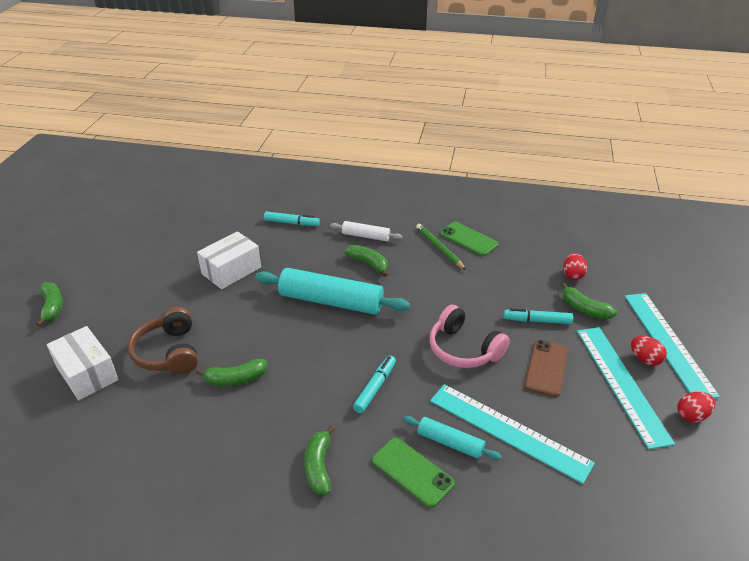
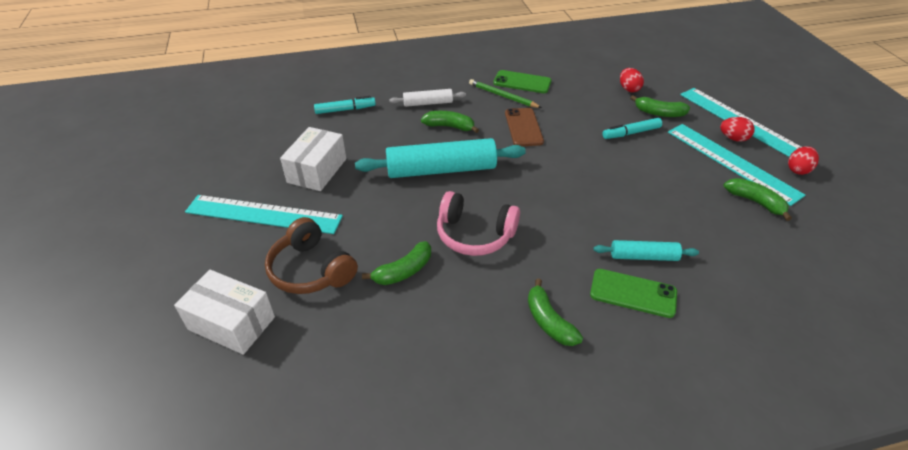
camera: 25 degrees left, 5 degrees up
green banana [36,282,63,327] -> green banana moved to [724,178,792,221]
turquoise marker [353,356,396,413] -> none
pink headphones [429,305,510,368] -> pink headphones moved to [437,191,520,256]
turquoise ruler [430,384,595,484] -> turquoise ruler moved to [185,195,343,234]
brown phone [524,340,568,397] -> brown phone moved to [505,108,544,146]

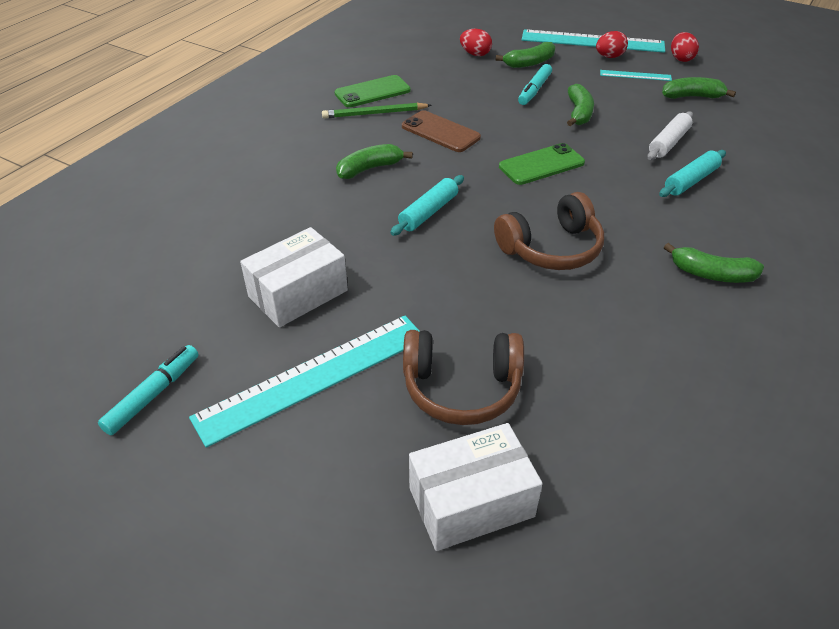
camera: 45 degrees left, 0 degrees up
white box [280,127,346,191] -> white box turned 75 degrees clockwise [240,227,348,327]
turquoise marker [314,96,376,114] -> turquoise marker moved to [98,345,199,435]
turquoise rolling pin [355,138,526,178] -> turquoise rolling pin [390,175,464,236], size x0.52
green banana [362,241,431,285] -> green banana moved to [567,84,594,126]
white rolling pin [389,89,466,107] -> white rolling pin moved to [647,111,693,160]
pink headphones [437,191,520,256] -> brown headphones [494,192,604,270]
green phone [590,269,677,318] -> green phone moved to [499,143,585,185]
turquoise ruler [668,124,805,206] -> turquoise ruler [600,70,672,81], size x0.46

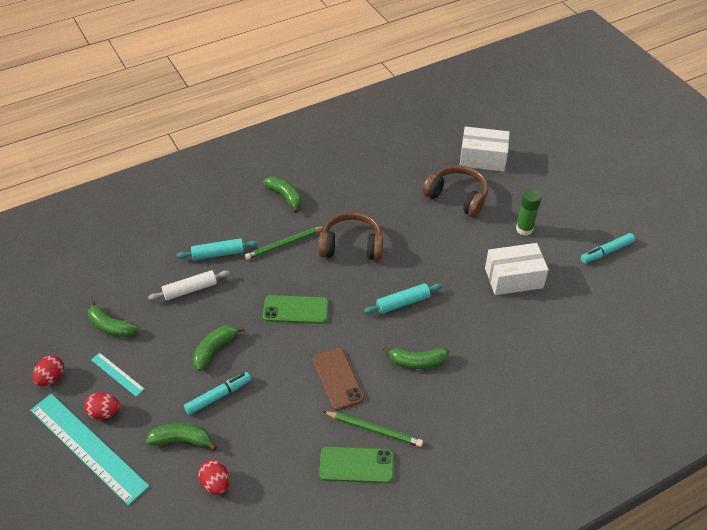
camera: 150 degrees left, 5 degrees up
turquoise ruler [189,316,420,448] -> green glue stick [516,189,542,235]
none -> green pencil [245,226,324,260]

